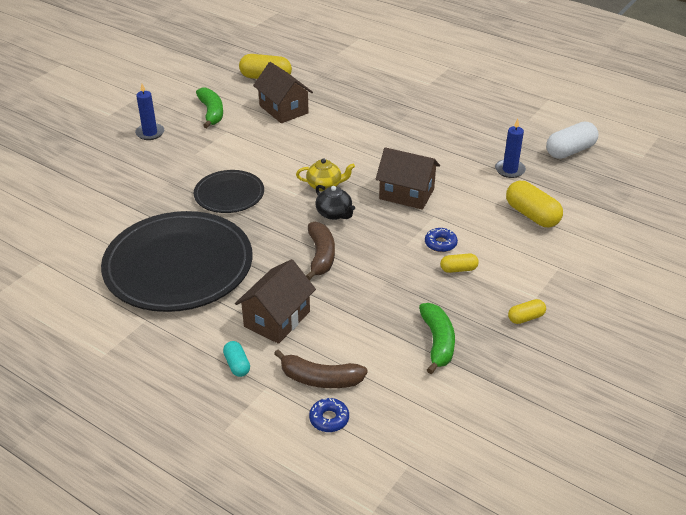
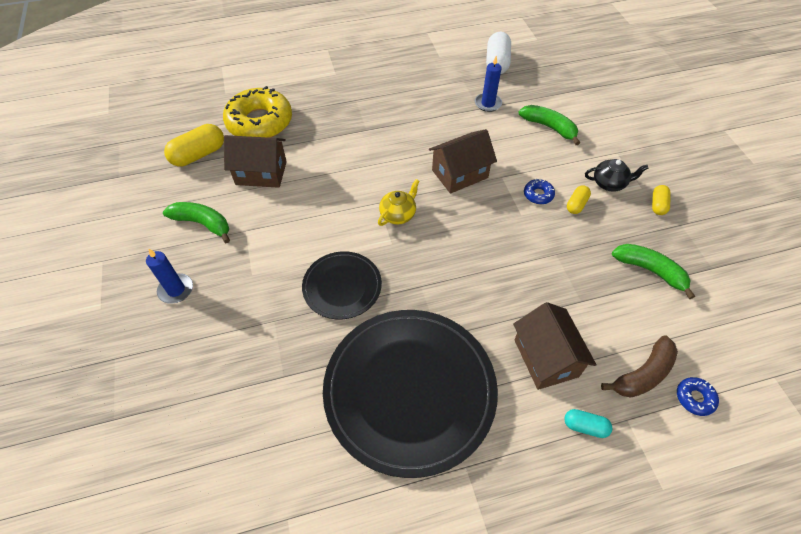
camera: 50 degrees left, 15 degrees up
brown banana [306,222,335,280] -> none
black teapot [315,185,355,220] -> black teapot moved to [585,159,648,192]
yellow capsule [506,181,563,227] -> green banana [519,105,580,145]
none -> yellow donut [223,86,292,138]

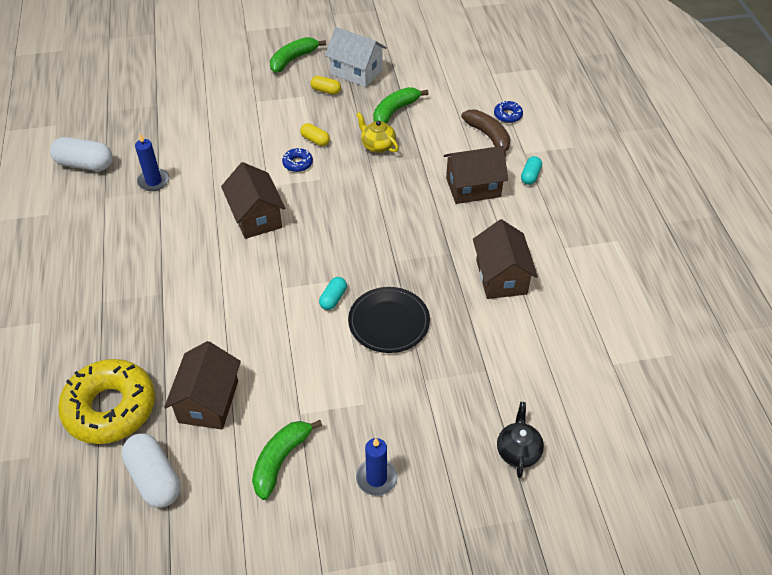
camera: 85 degrees left, 5 degrees down
yellow capsule [164,124,224,167] -> white capsule [122,434,180,508]
black plate [323,310,498,478] -> brown house [473,219,538,299]
yellow teapot [378,179,420,226] -> yellow teapot moved to [356,112,399,153]
green banana [519,105,580,145] -> green banana moved to [270,37,326,73]
black teapot [585,159,648,192] -> black teapot moved to [497,402,544,478]
none -> turquoise capsule [319,277,347,310]
none -> white house [325,27,387,87]

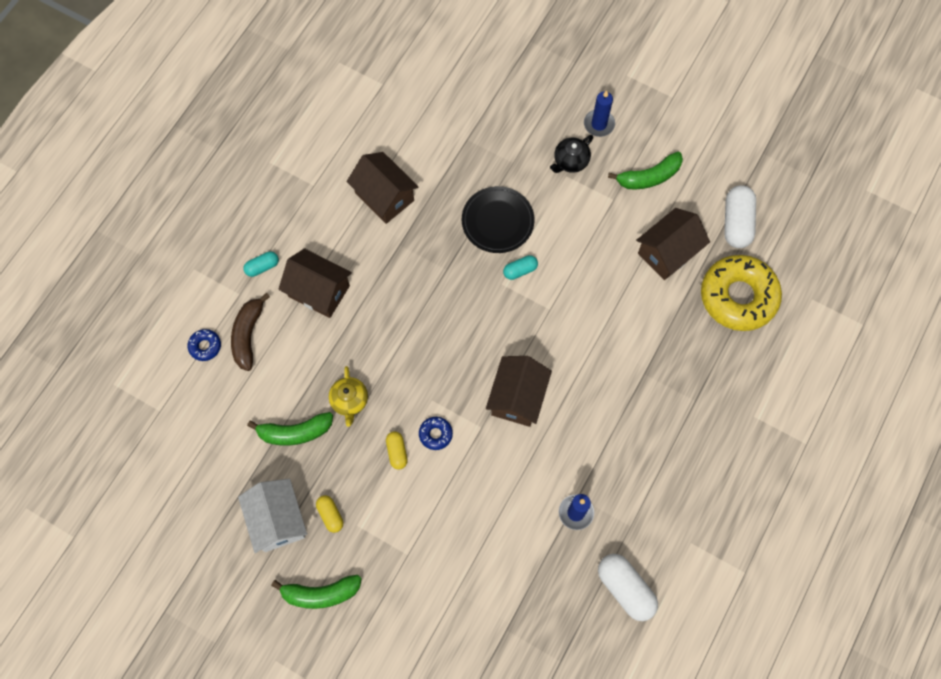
camera: 140 degrees left, 20 degrees up
brown house [473,219,538,299] -> brown house turned 75 degrees counterclockwise [347,152,418,224]
black teapot [497,402,544,478] -> black teapot moved to [550,135,593,173]

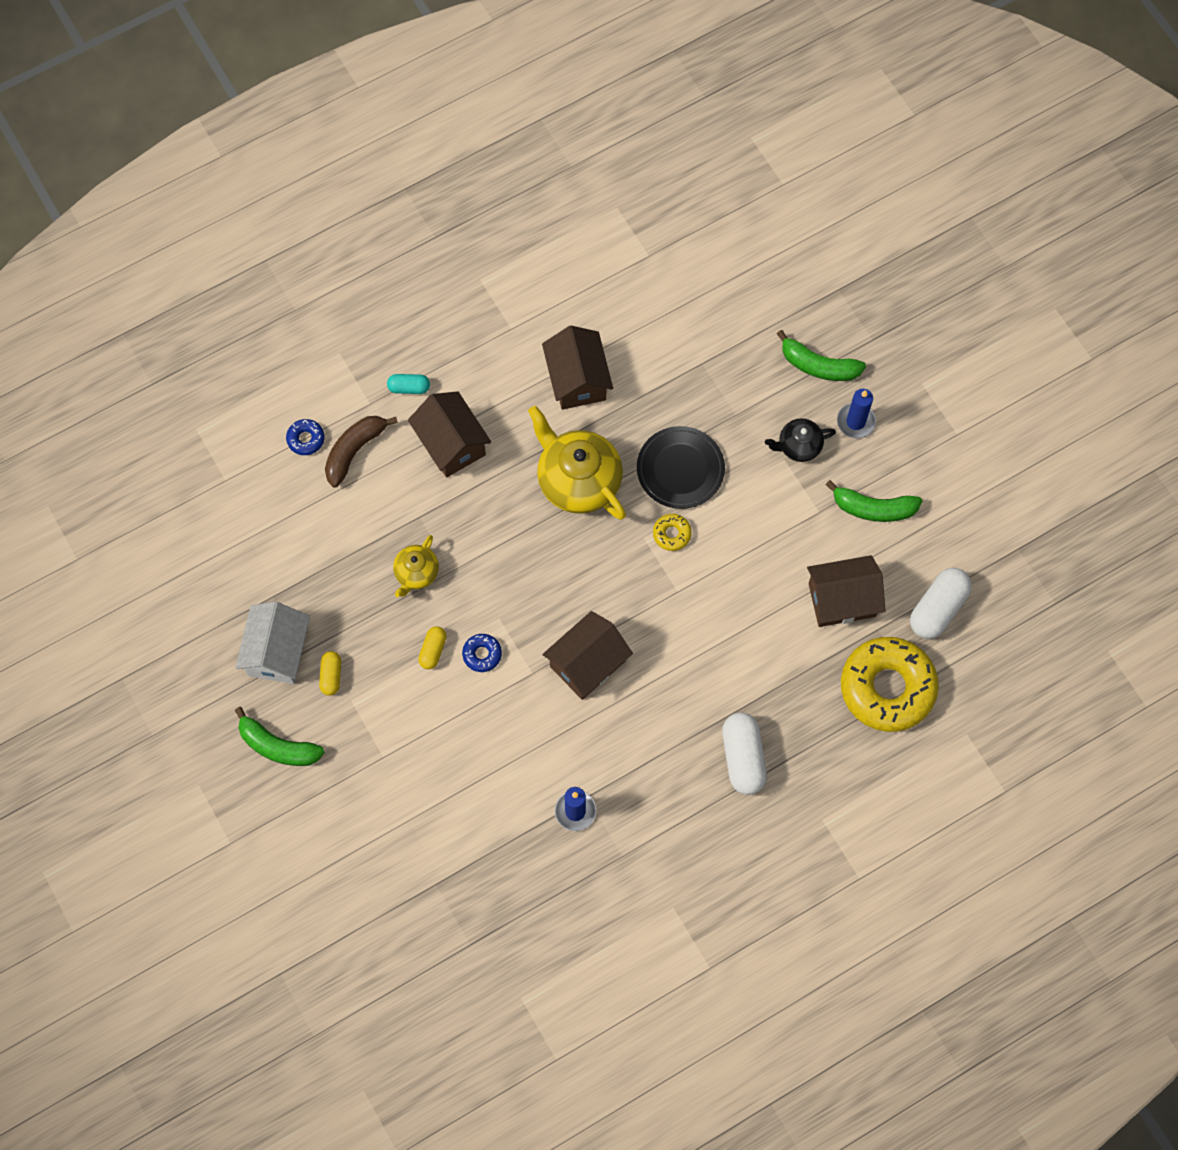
camera: 30 degrees right, 0 degrees up
green banana [247,412,333,446] -> green banana moved to [777,330,866,381]
turquoise capsule [503,255,538,280] -> yellow donut [653,514,692,551]
white capsule [598,554,658,621] -> white capsule moved to [722,712,767,795]
none -> yellow teapot [528,406,626,520]

